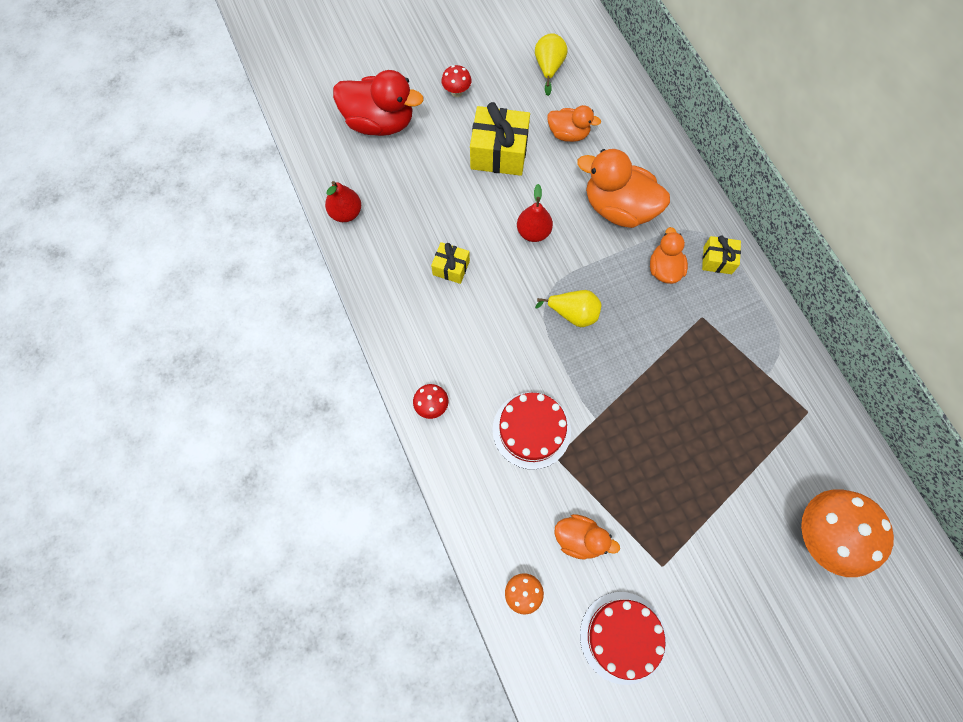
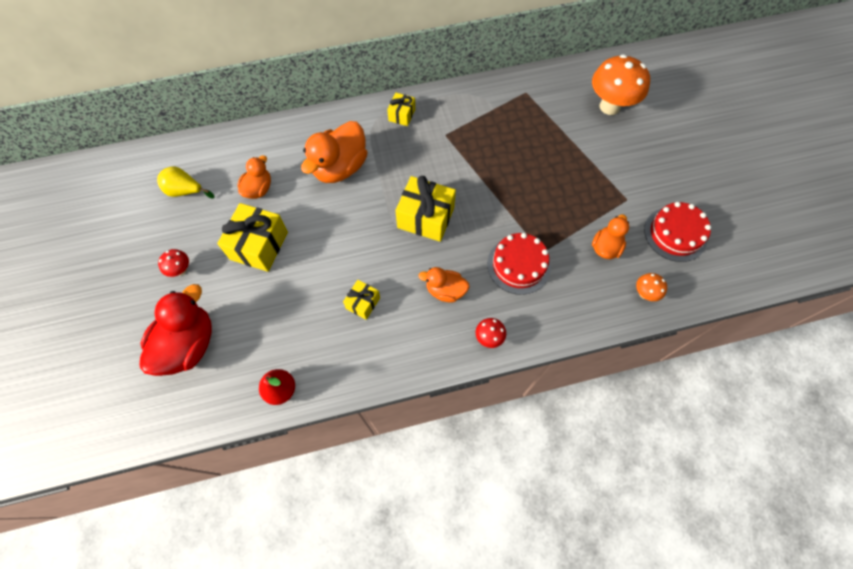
camera: 80 degrees left, 5 degrees down
red pear [517,184,553,242] -> none
yellow pear [535,290,601,327] -> yellow gift [395,176,456,242]
orange duck [650,227,688,284] -> orange duck moved to [419,267,469,303]

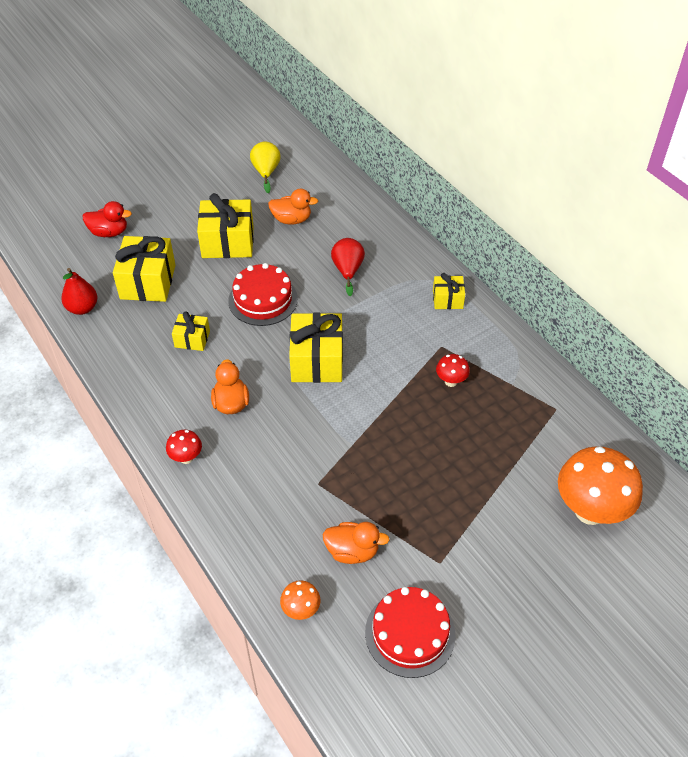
camera: 70 degrees right, 15 degrees down
red duck [140,284,212,376] -> red duck [83,201,132,237], size x0.57
red mushroom [158,249,189,277] -> red mushroom moved to [436,354,470,387]
orange duck [301,121,368,183] -> red pear [331,238,365,296]
red cake [487,233,551,295] -> red cake moved to [228,263,298,326]
none -> yellow gift [113,236,175,302]

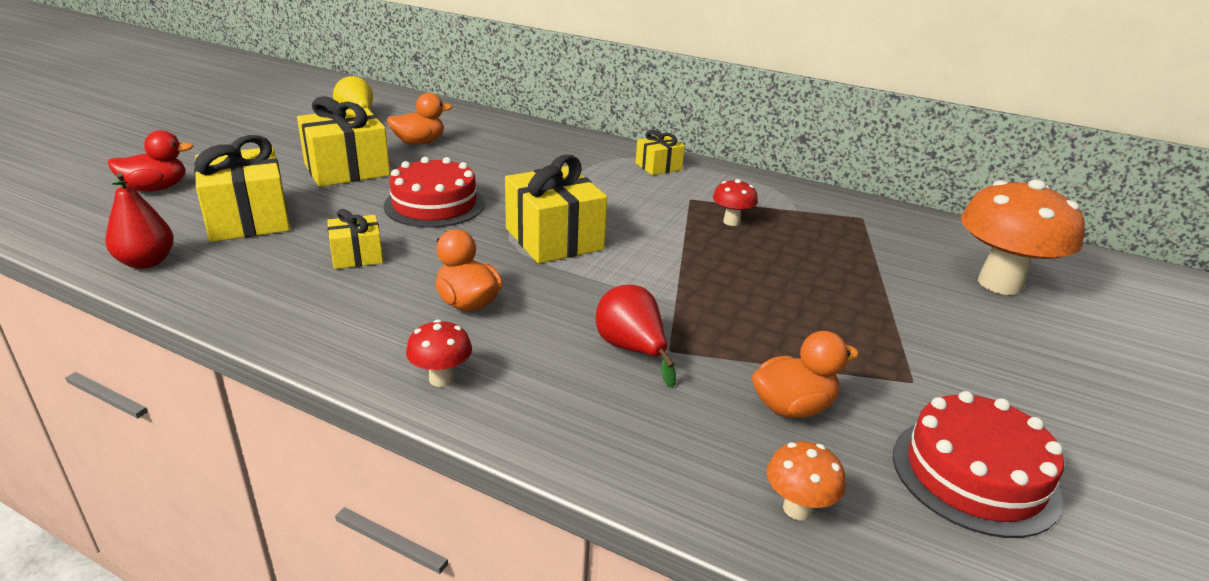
camera: 30 degrees left, 20 degrees down
red pear [331,238,365,296] -> red pear moved to [596,285,676,388]

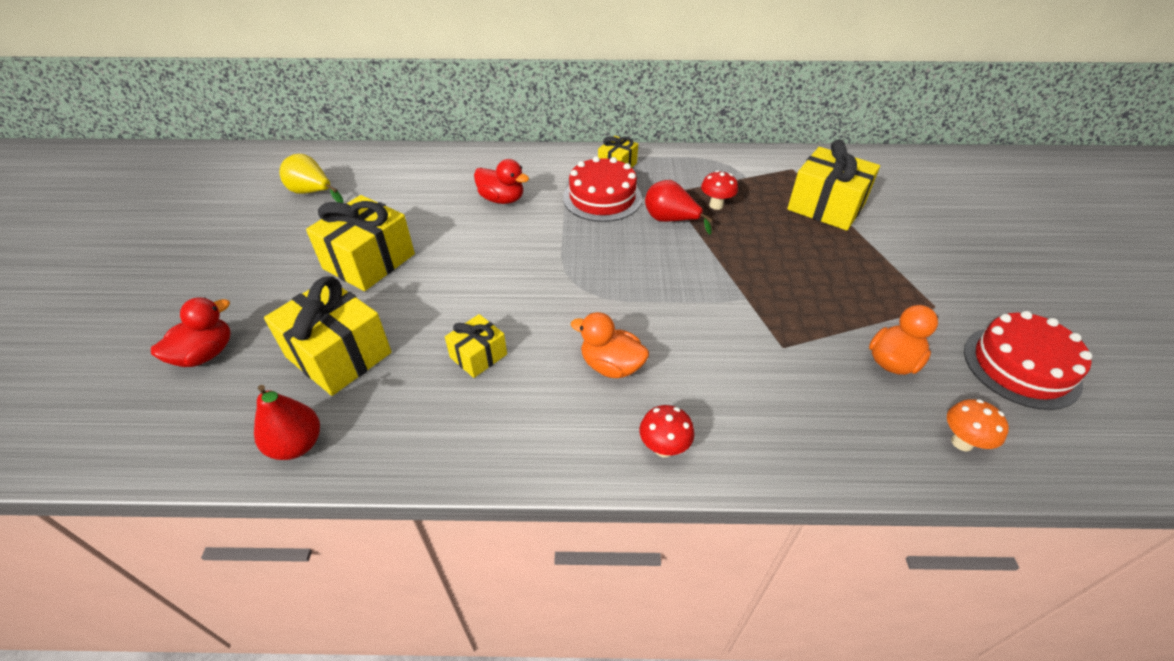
camera: 25 degrees left, 15 degrees up
red cake [384,157,485,228] -> red cake moved to [563,156,642,222]
orange duck [387,93,453,145] -> none
yellow gift [505,155,607,264] -> yellow gift moved to [787,140,880,231]
red pear [596,285,676,388] -> red pear moved to [645,180,713,234]
orange mushroom [961,179,1085,295] -> none
none -> red duck [474,159,529,204]

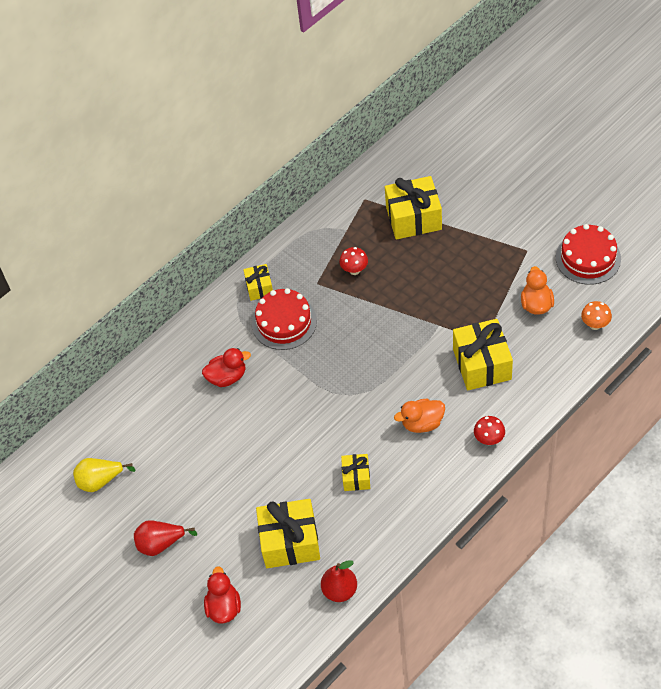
camera: 40 degrees left, 10 degrees up
yellow gift [306,195,415,291] -> yellow gift moved to [453,319,513,390]
red pear [645,180,713,234] -> red pear moved to [134,520,197,556]

